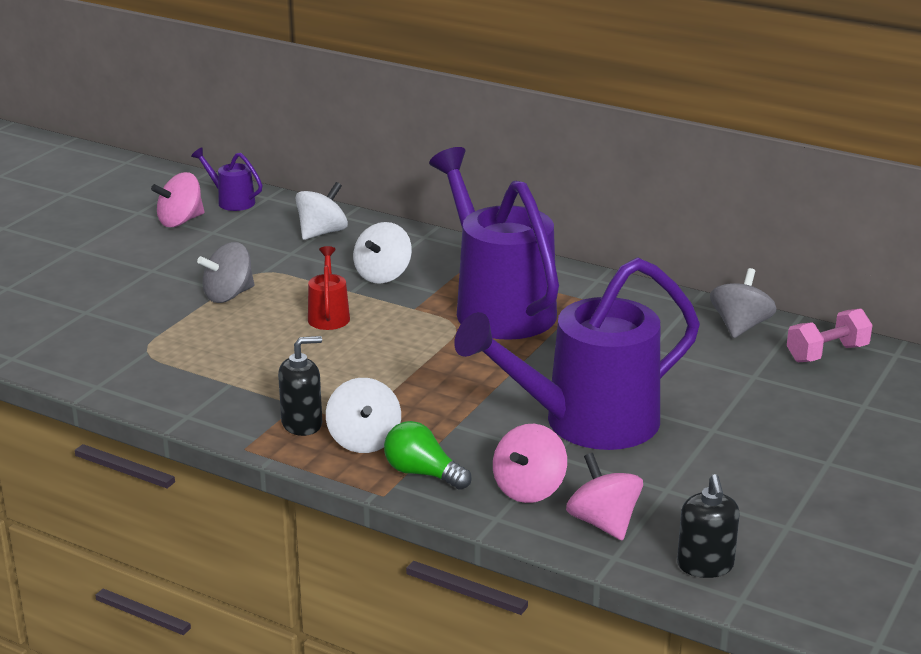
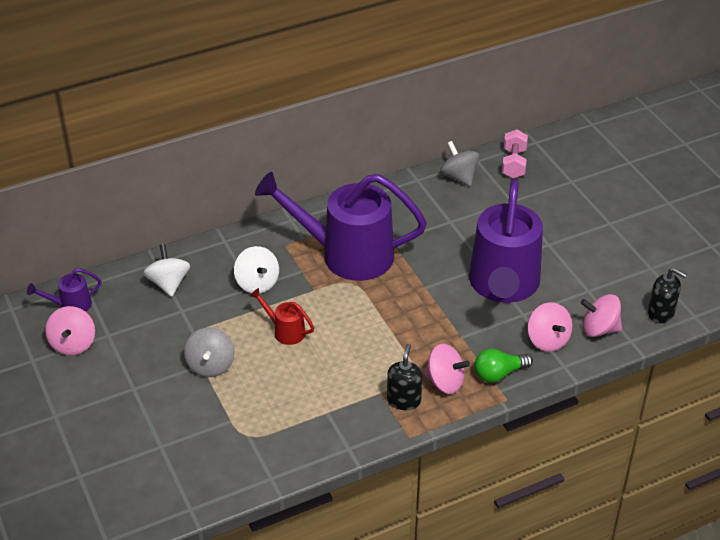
camera: 55 degrees left, 15 degrees up
white spinning top [326,378,401,453] -> pink spinning top [424,344,470,394]

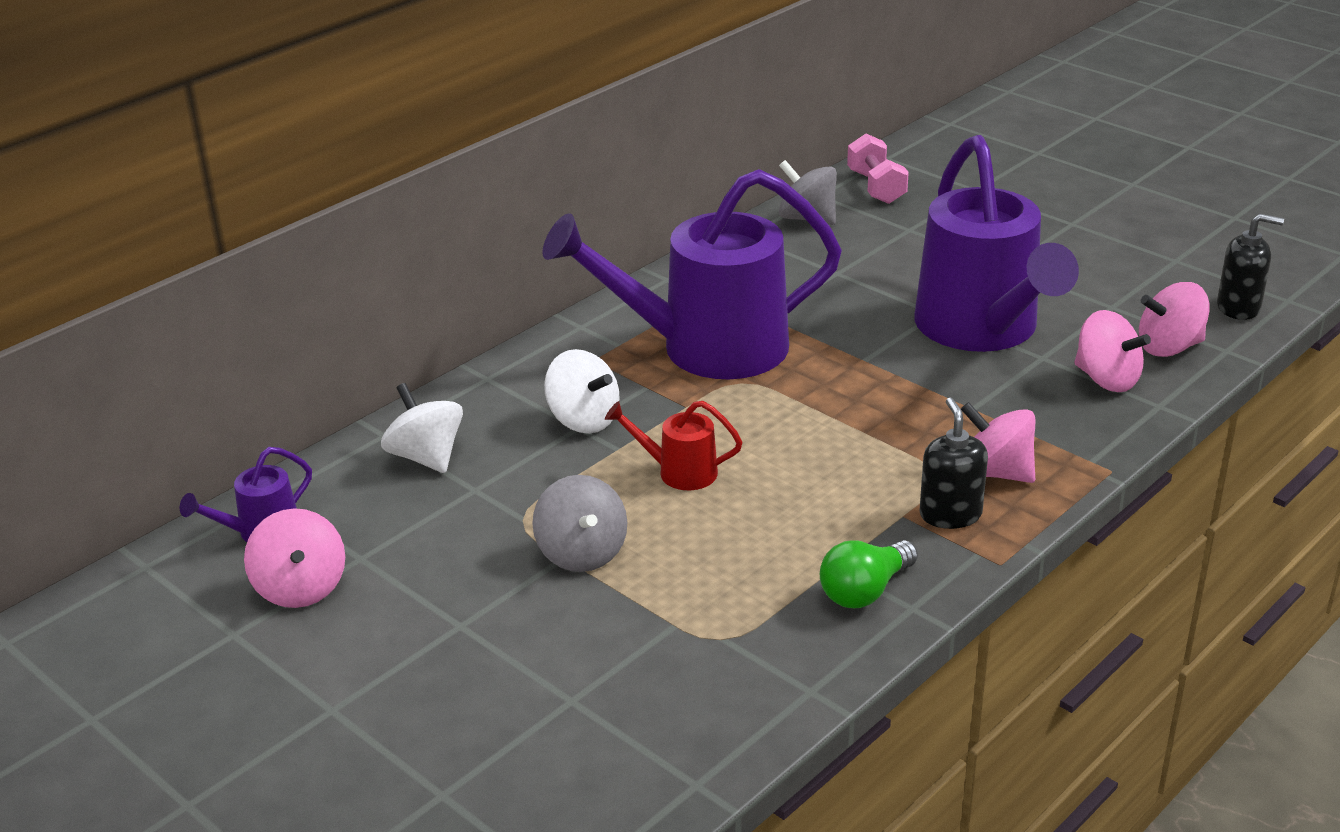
camera: 20 degrees left, 10 degrees down
pink spinning top [424,344,470,394] -> pink spinning top turned 150 degrees counterclockwise [961,402,1035,483]
green light bulb [474,349,533,383] -> green light bulb moved to [820,540,918,608]

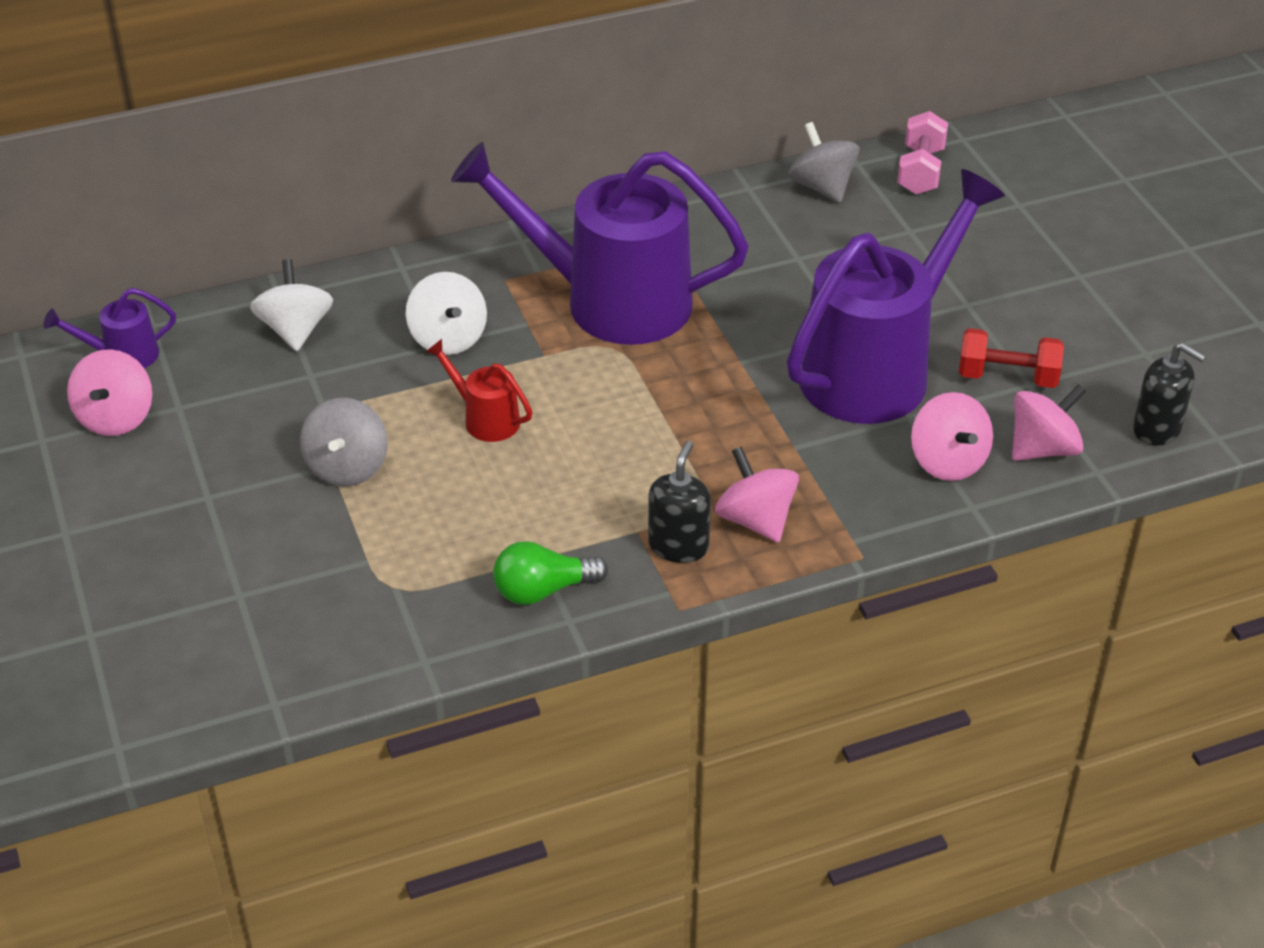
camera: 25 degrees right, 10 degrees up
purple watering can [914,135,1079,352] -> purple watering can turned 150 degrees counterclockwise [787,169,1005,424]
pink spinning top [1139,282,1210,357] -> pink spinning top turned 135 degrees clockwise [1012,384,1086,461]
none -> red dumbbell [959,328,1064,388]

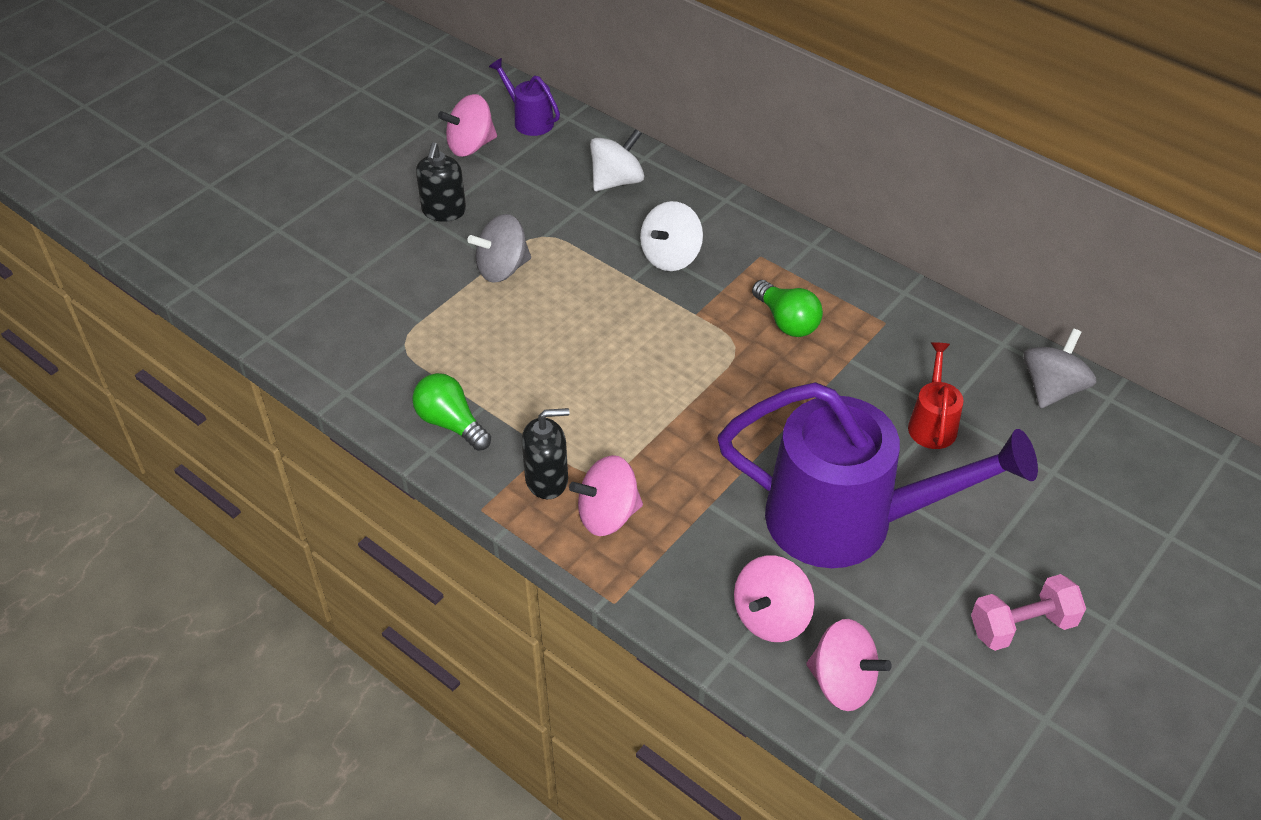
camera: 60 degrees right, 5 degrees up
red watering can [426,339,532,442] -> red watering can moved to [908,342,963,449]
purple watering can [451,142,749,345] -> green light bulb [752,280,823,337]
pink spinning top [715,446,799,543] -> pink spinning top turned 135 degrees counterclockwise [569,455,643,536]
pink dumbbell [897,111,948,195] -> pink dumbbell moved to [971,574,1086,651]
red dumbbell [959,328,1064,388] -> none
black soap dispenser [1133,343,1206,446] -> black soap dispenser moved to [416,142,466,222]

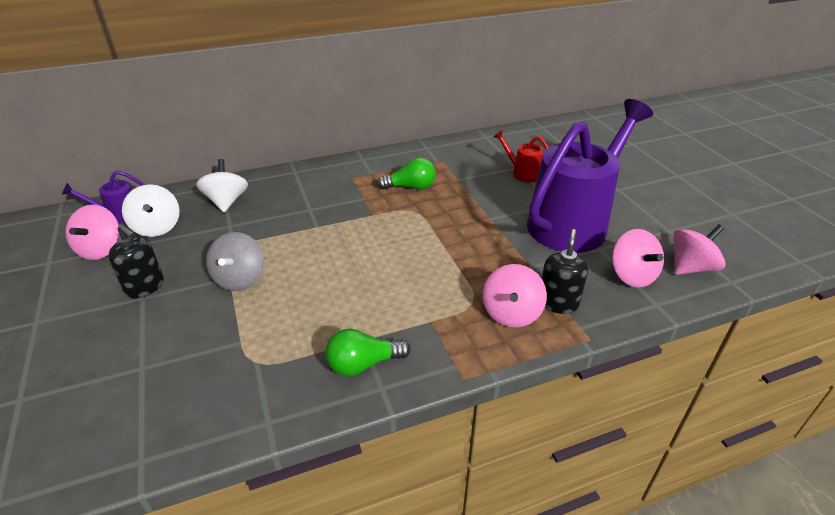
camera: 60 degrees left, 10 degrees down
black soap dispenser [522,408,570,499] -> black soap dispenser moved to [542,229,588,314]
white spinning top [640,201,703,271] -> white spinning top moved to [122,184,180,237]
pink dumbbell [971,574,1086,651] -> none
grey spinning top [1023,328,1097,408] -> none

